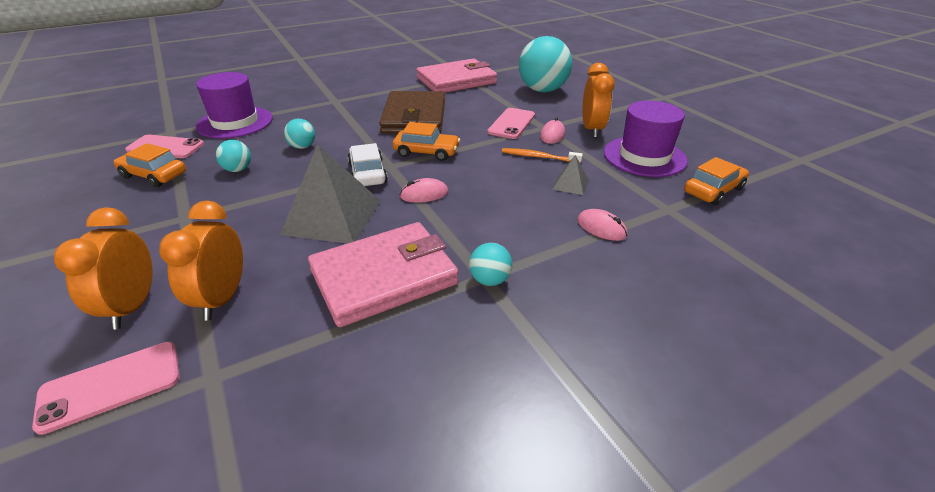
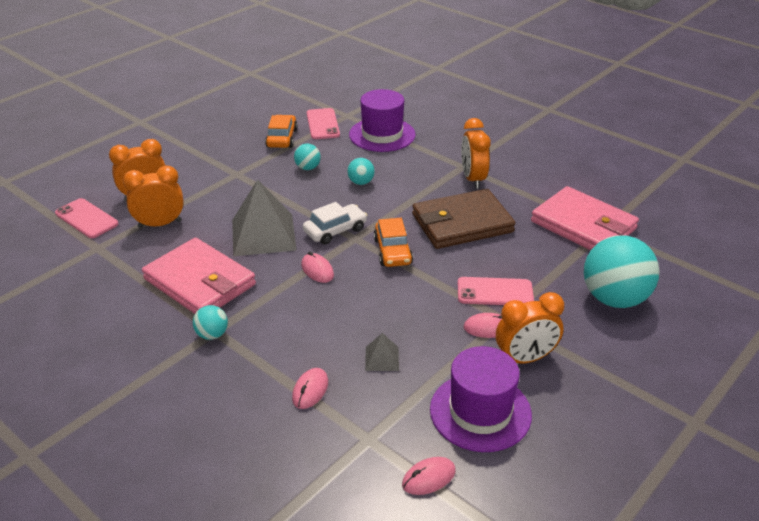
camera: 70 degrees right, 0 degrees up
orange toothbrush [502,148,583,163] -> none
orange car [684,157,749,205] -> pink mouse [402,457,456,495]
none -> orange clock [461,118,491,189]

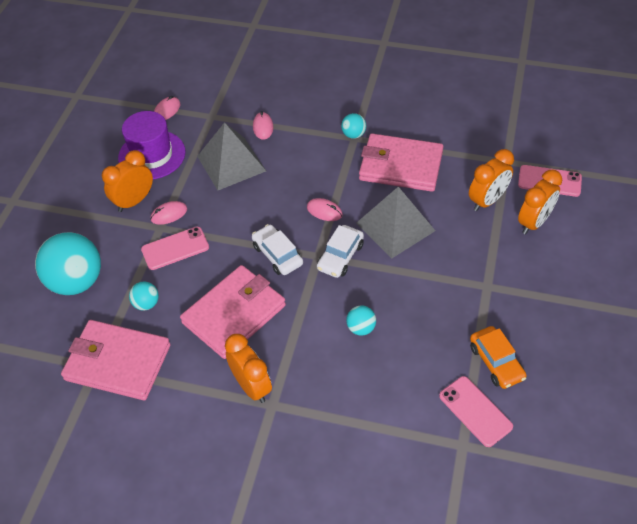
camera: 155 degrees right, 15 degrees up
turquoise ball [294,144,321,170] -> turquoise ball moved to [129,281,159,311]
purple hat [349,89,416,152] -> none
grey pyramid [365,333,399,371] -> grey pyramid [197,122,266,190], size x2.21
orange car [374,218,413,267] -> white car [252,224,303,275]
brown wallet [412,189,515,249] -> pink wallet [180,265,286,359]

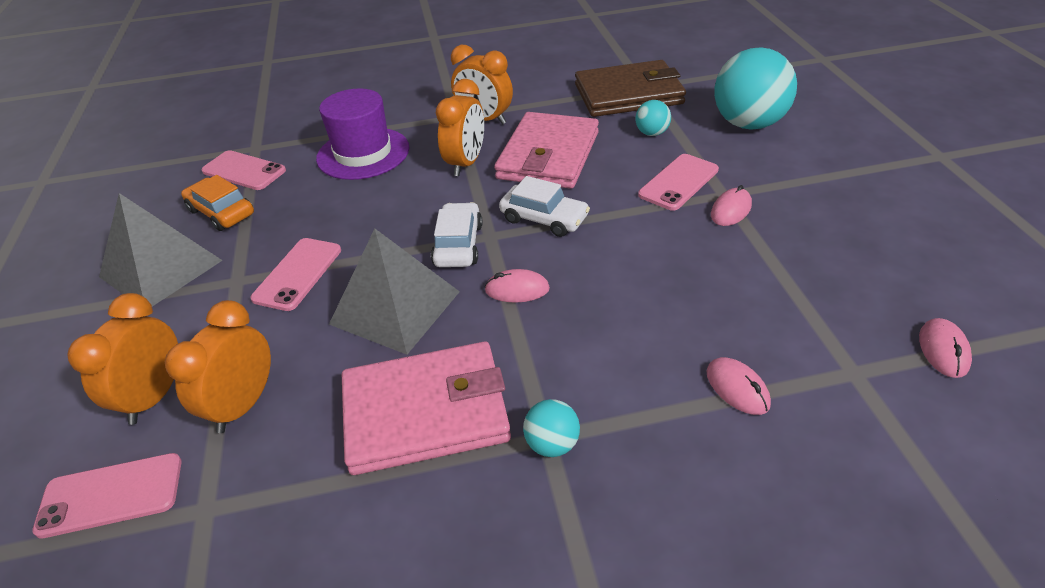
camera: 155 degrees right, 10 degrees down
pink wallet [61,320,170,400] -> brown wallet [575,60,686,117]
orange clock [102,150,153,212] -> orange clock moved to [436,79,484,176]
purple hat [118,111,185,179] -> purple hat moved to [316,88,409,180]
grey pyramid [197,122,266,190] -> grey pyramid moved to [99,193,223,307]
turquoise ball [346,305,376,336] -> none
none -> pink phone [251,238,341,311]

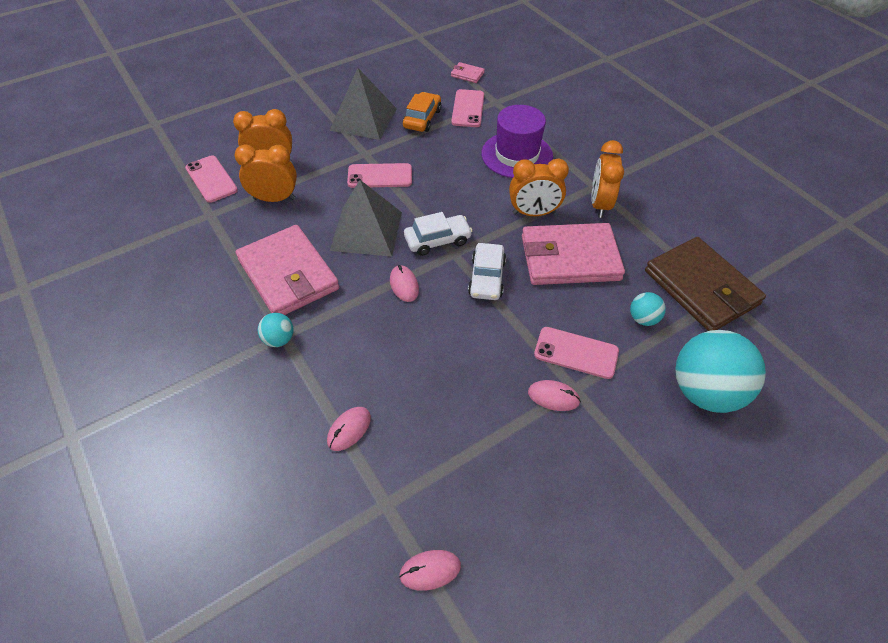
camera: 65 degrees right, 10 degrees up
none -> pink wallet [451,62,485,83]

